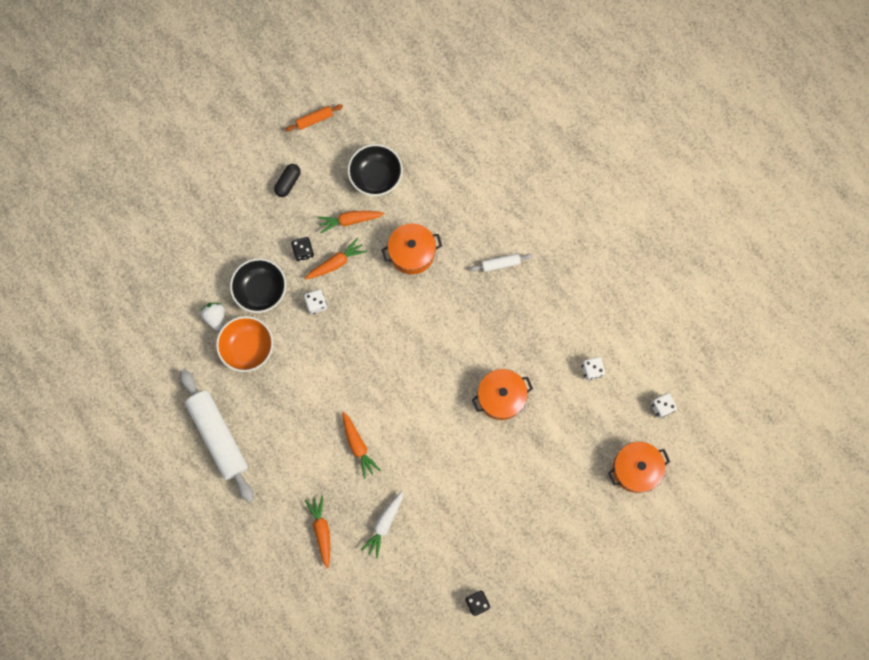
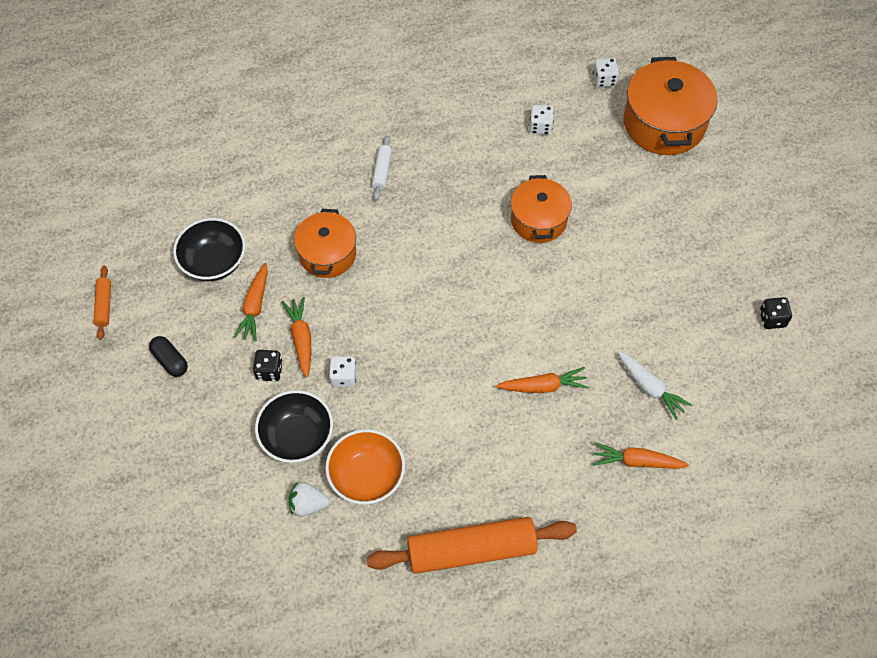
camera: 70 degrees left, 15 degrees down
white rolling pin [180,369,254,503] -> orange rolling pin [366,517,577,574]
orange pot [608,442,670,493] -> orange pot [624,57,718,155], size x1.54

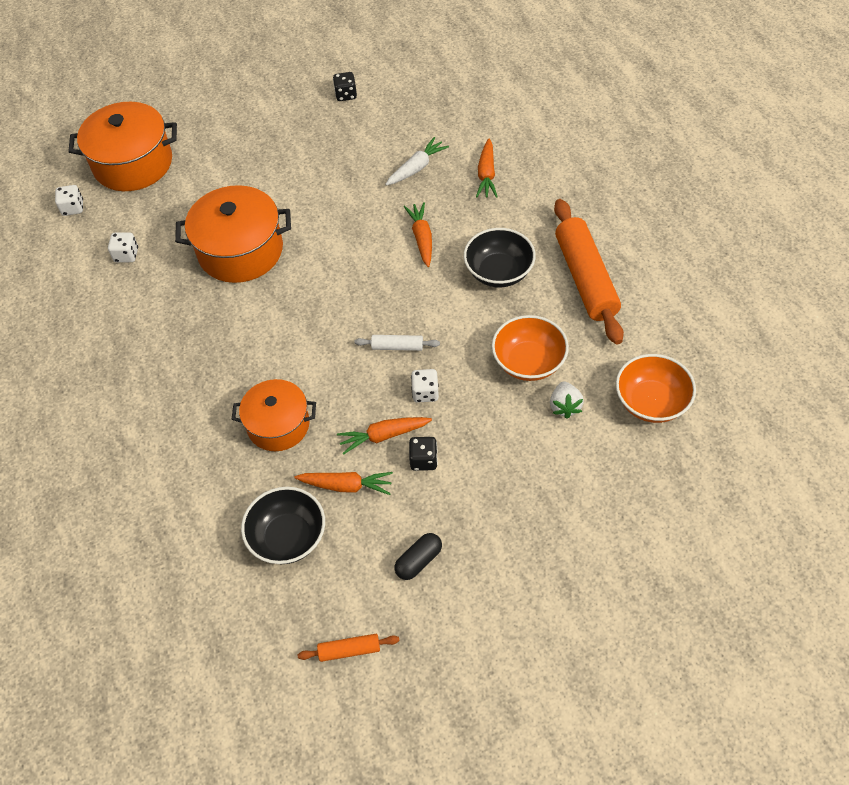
camera: 90 degrees left, 5 degrees down
black bowl [255,390,333,463] -> black bowl moved to [464,228,536,288]
white rolling pin [372,135,392,201] -> white rolling pin moved to [355,335,440,351]
orange pot [511,175,572,243] -> orange pot [175,185,291,283], size x1.54
none -> orange bowl [616,354,696,423]

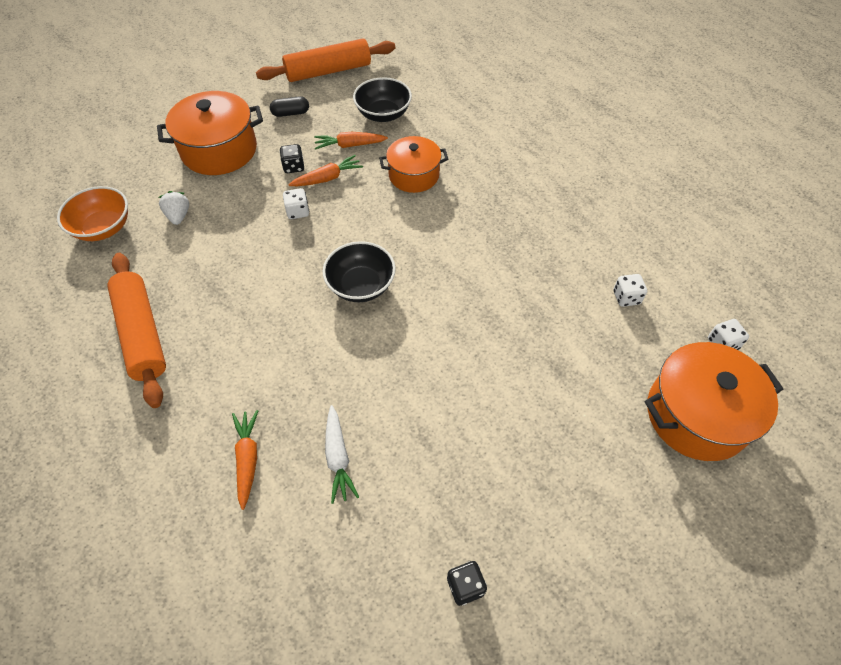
camera: 165 degrees right, 0 degrees up
orange pot [175,185,291,283] -> orange pot moved to [157,91,263,175]
orange rolling pin [298,634,399,662] -> orange rolling pin [256,38,395,82], size x2.26
white rolling pin [355,335,440,351] -> none
white carrot [385,137,449,186] -> white carrot turned 45 degrees counterclockwise [325,405,359,504]
black capsule [395,533,442,580] -> black capsule turned 45 degrees clockwise [270,96,309,117]
orange carrot [403,202,432,267] -> none
black bowl [464,228,536,288] -> black bowl moved to [323,241,396,302]
orange bowl [492,315,569,381] -> none

